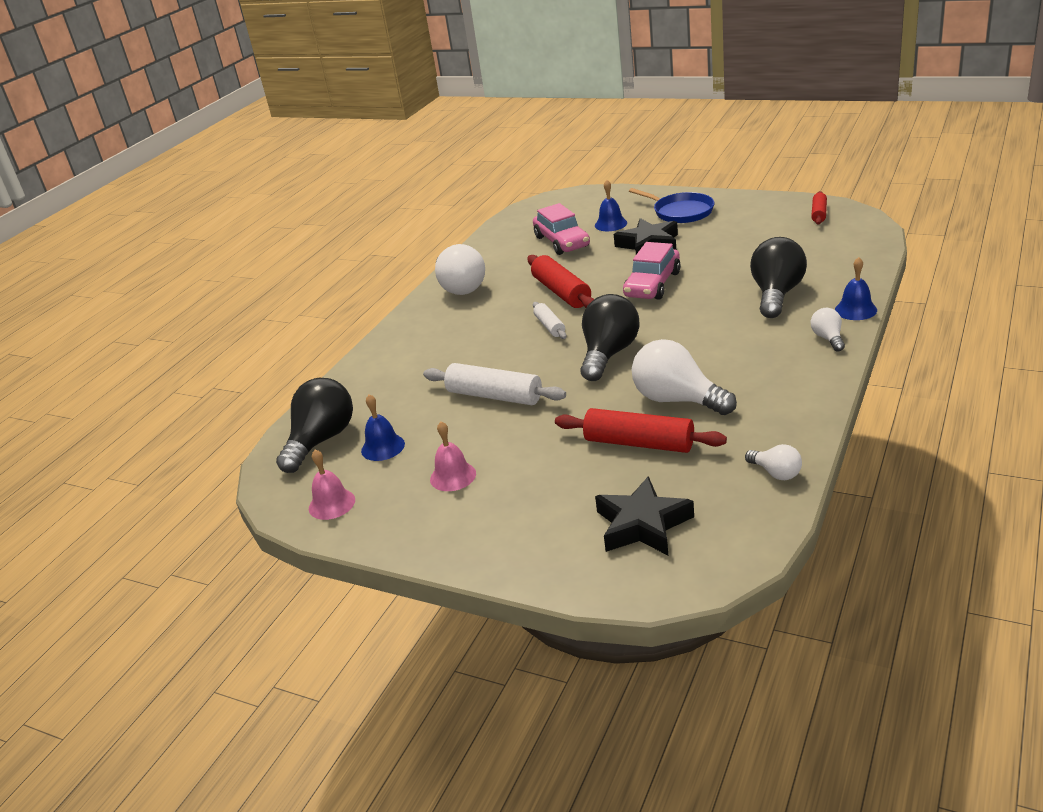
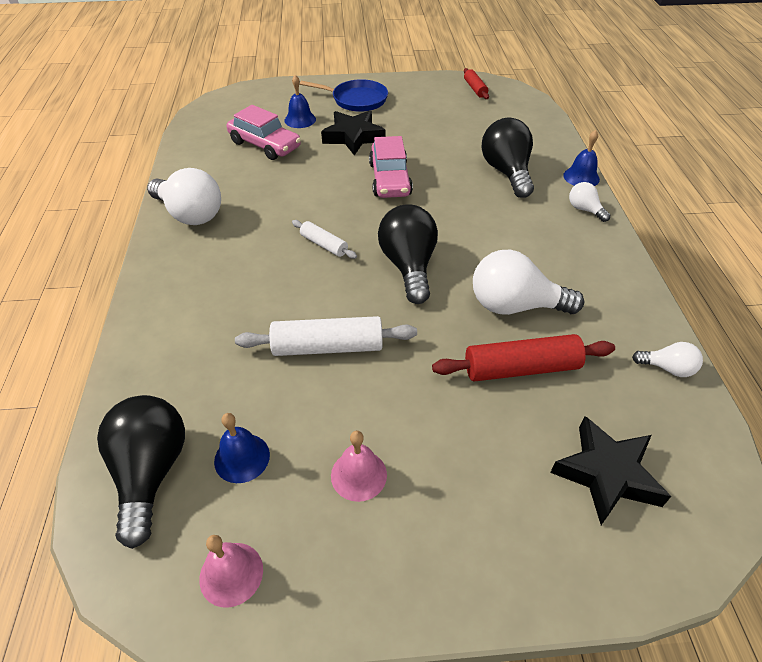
camera: 35 degrees left, 15 degrees up
red rolling pin [527,255,594,308] -> none

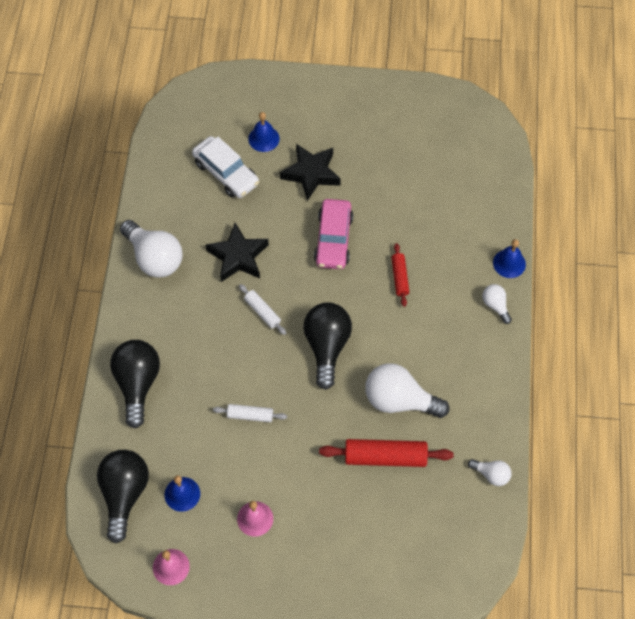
camera: 10 degrees right, 15 degrees up
pink car [227,105,301,160] -> white car [192,136,259,198]
white rolling pin [235,316,417,356] -> white rolling pin [213,404,287,422], size x0.57
blue pan [300,79,388,112] -> none
red rolling pin [464,68,489,99] -> red rolling pin moved to [391,243,409,307]
black light bulb [481,118,534,198] -> black light bulb moved to [110,340,160,429]
black star [550,416,671,525] -> black star moved to [205,223,269,282]

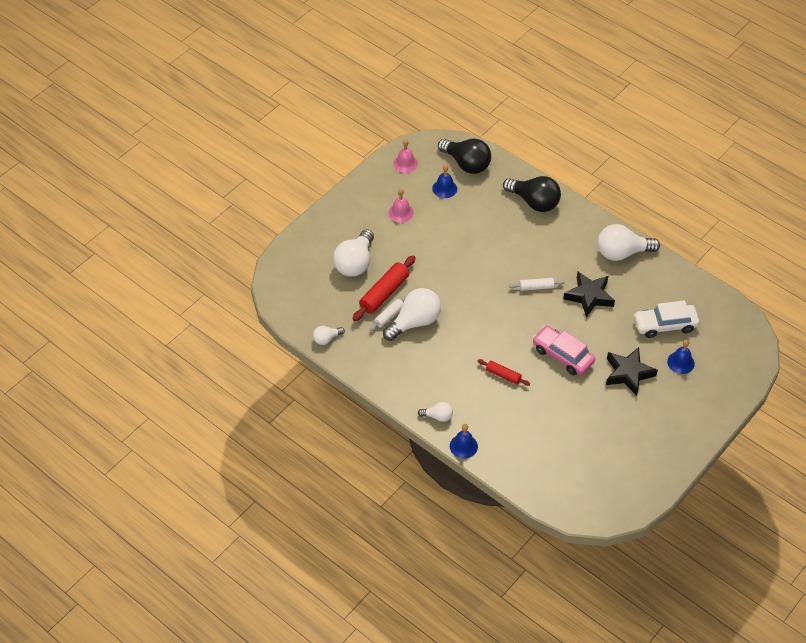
camera: 125 degrees right, 10 degrees down
white rolling pin [213,404,287,422] -> white rolling pin moved to [370,295,407,331]
black light bulb [303,302,352,390] -> none
none -> white light bulb [333,229,374,277]

